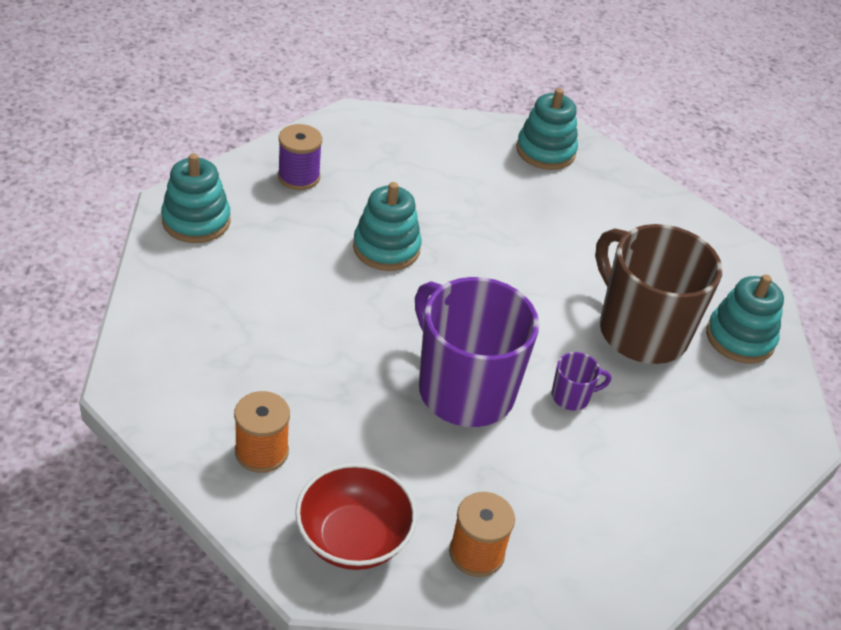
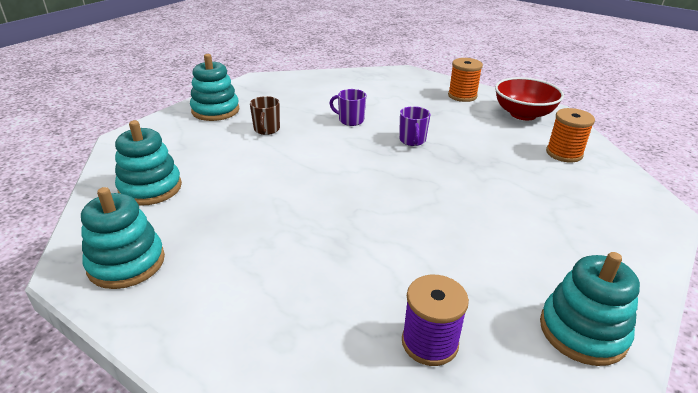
camera: 140 degrees left, 10 degrees down
turquoise stacking toy [353,182,422,271] -> turquoise stacking toy moved to [115,120,182,206]
purple mug [415,277,539,427] -> purple mug [399,106,430,146], size x0.40
brown mug [595,224,722,364] -> brown mug [250,96,280,135], size x0.40

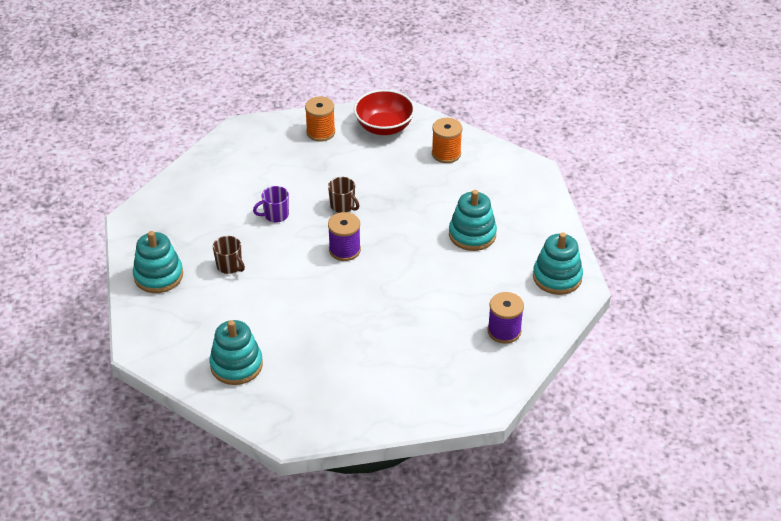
camera: 45 degrees left, 10 degrees up
turquoise stacking toy [81,187,165,289] -> turquoise stacking toy moved to [449,190,497,251]
purple mug [399,106,430,146] -> brown mug [328,177,359,213]
none -> purple spool [328,212,361,261]

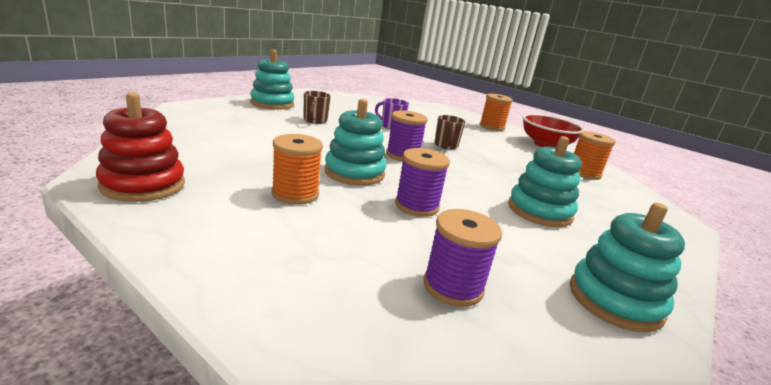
camera: 45 degrees right, 20 degrees down
turquoise stacking toy [209,320,263,385] -> turquoise stacking toy moved to [324,99,386,186]
none -> red stacking toy [96,93,185,202]
none -> orange spool [271,134,323,205]
none -> purple spool [395,148,450,217]

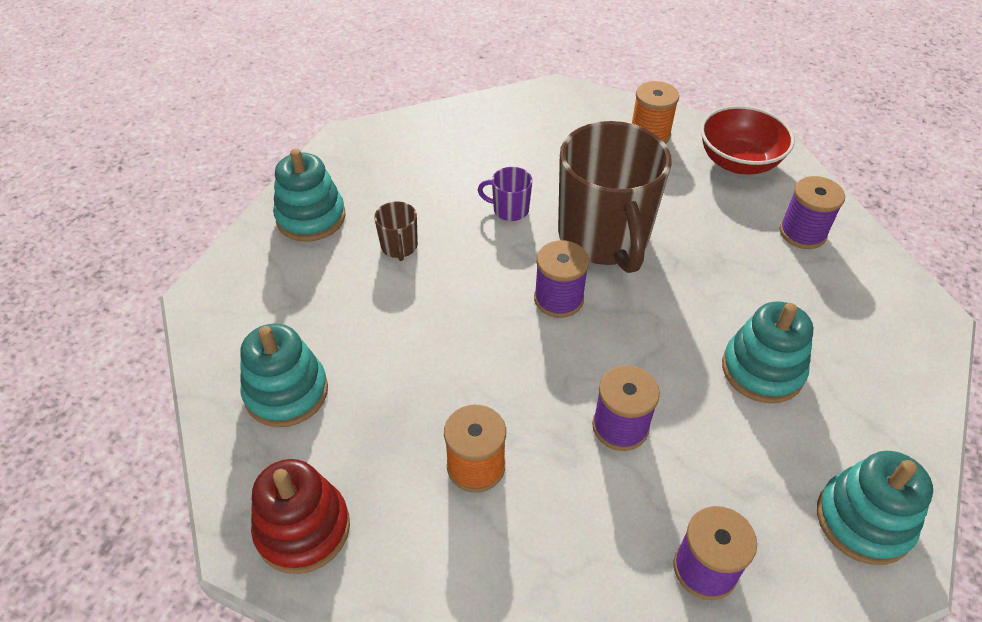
camera: 10 degrees left, 25 degrees up
turquoise stacking toy [324,99,386,186] -> turquoise stacking toy moved to [240,324,328,427]
brown mug [434,115,465,150] -> brown mug [558,121,671,273], size x2.49
orange spool [574,131,616,180] -> purple spool [779,176,845,249]

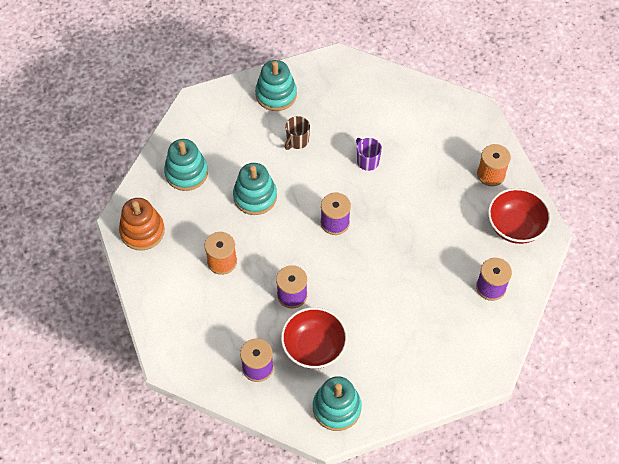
camera: 45 degrees right, 10 degrees up
red stacking toy [251,459,350,574] -> orange stacking toy [119,198,165,250]
brown mug [558,121,671,273] -> none
turquoise stacking toy [722,301,813,403] -> turquoise stacking toy moved to [233,163,277,215]
none -> red bowl [281,307,348,369]

